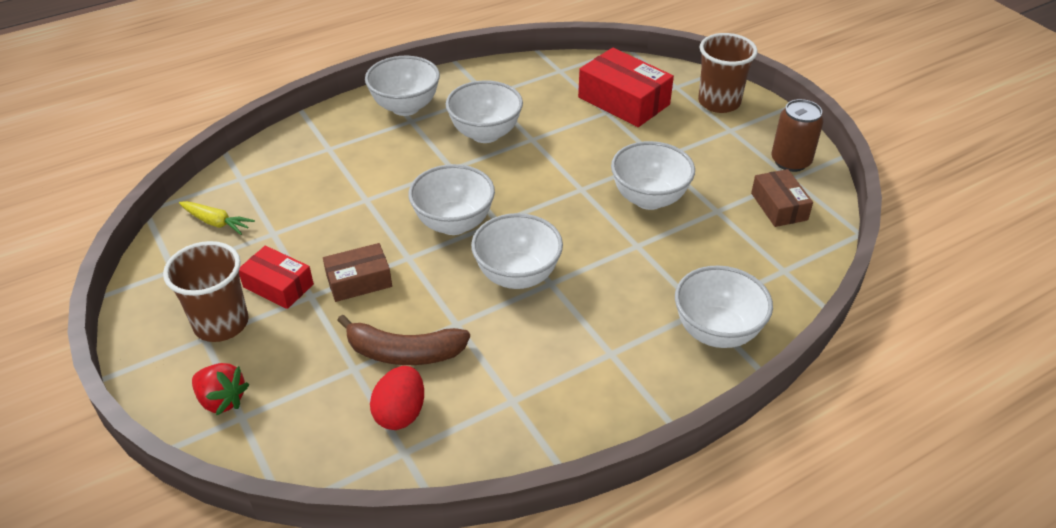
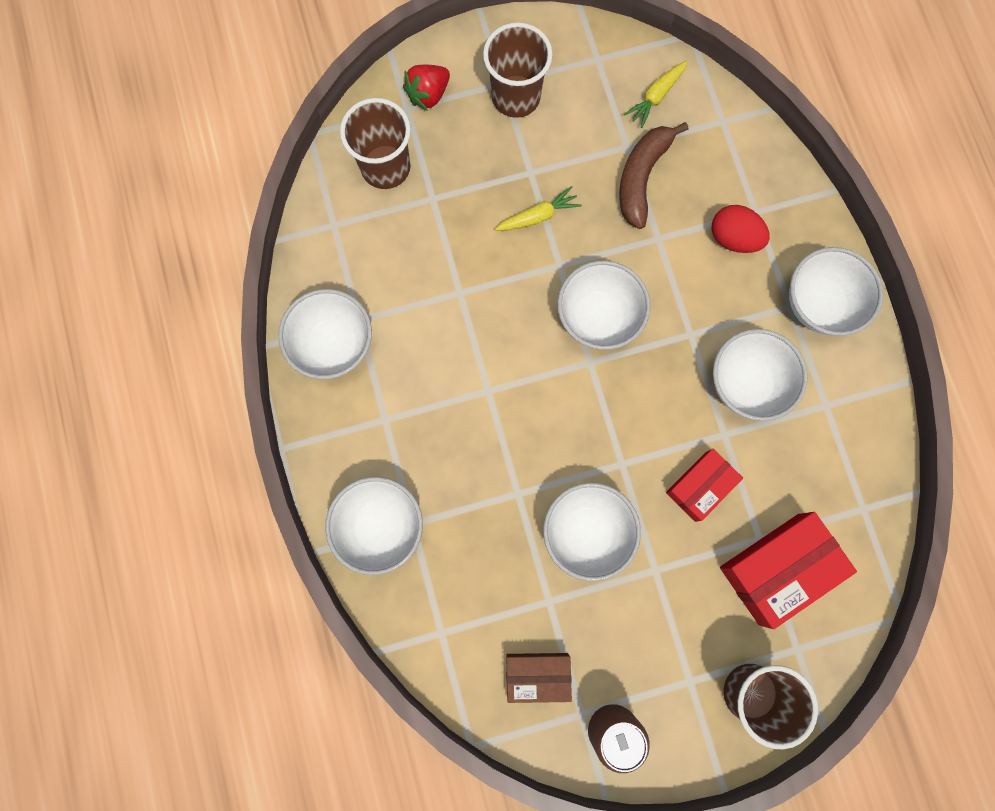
camera: 105 degrees right, 35 degrees up
red box [239,246,314,309] -> red box moved to [666,449,743,522]
brown box [323,243,392,302] -> yellow carrot [495,186,582,231]
brown banana [337,315,470,365] -> brown banana moved to [619,122,688,229]
red egg [370,366,424,430] -> red egg moved to [711,205,770,253]
white bowl [471,213,563,289] -> white bowl moved to [278,289,372,379]
none -> brown cup [340,98,411,189]

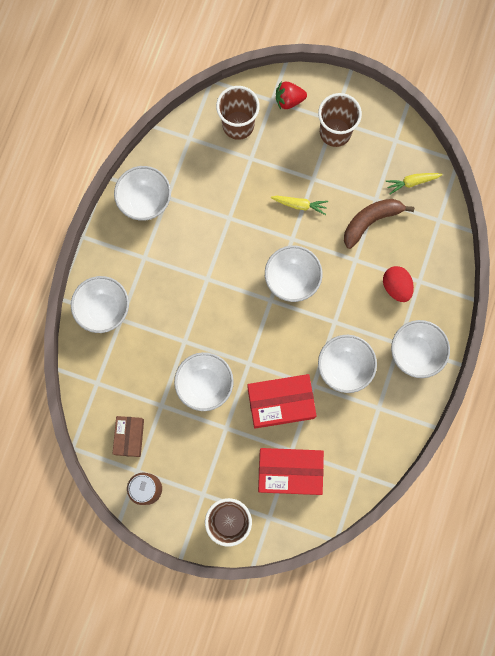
camera: 35 degrees right, 0 degrees up
brown box [506,653,572,703] -> brown box turned 60 degrees clockwise [113,416,144,457]
red box [666,449,743,522] -> red box [248,374,317,429], size x1.63

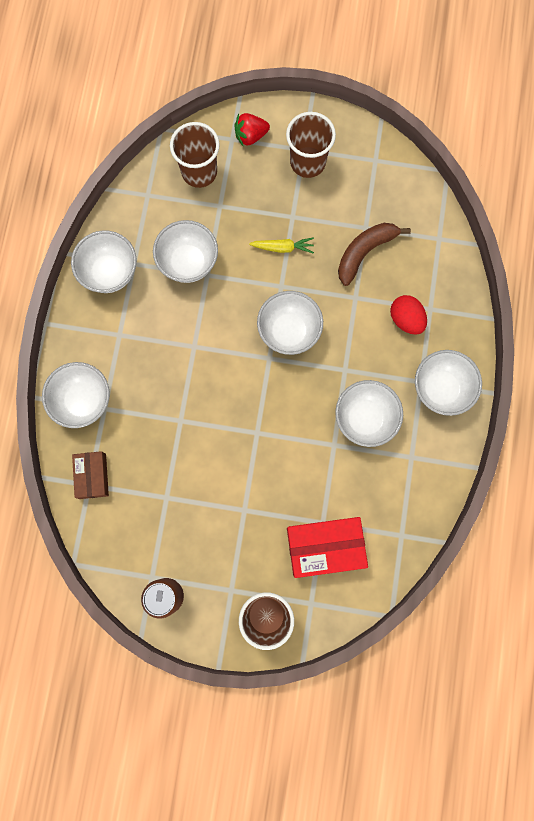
camera: 10 degrees left, 0 degrees up
brown box [113,416,144,457] -> brown box moved to [72,451,109,499]
white bowl [174,352,234,411] -> white bowl moved to [153,220,218,283]
red box [248,374,317,429] -> none
yellow carrot [386,173,443,194] -> none

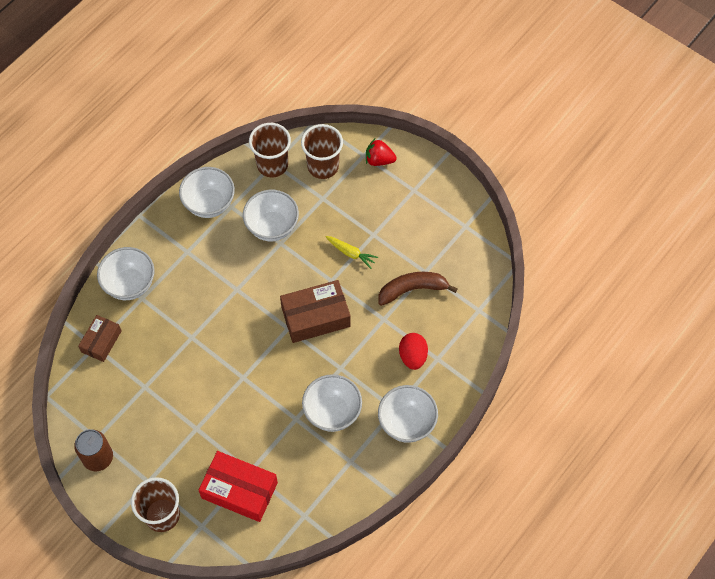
camera: 30 degrees right, 15 degrees down
white bowl [257,291,323,355] -> brown box [280,280,351,343]
brown cup [286,112,336,178] -> brown cup moved to [249,123,291,177]

